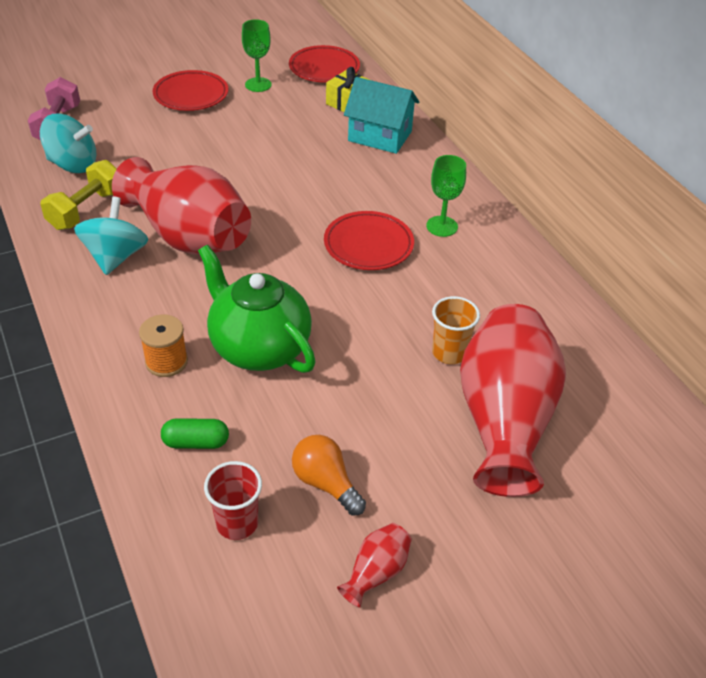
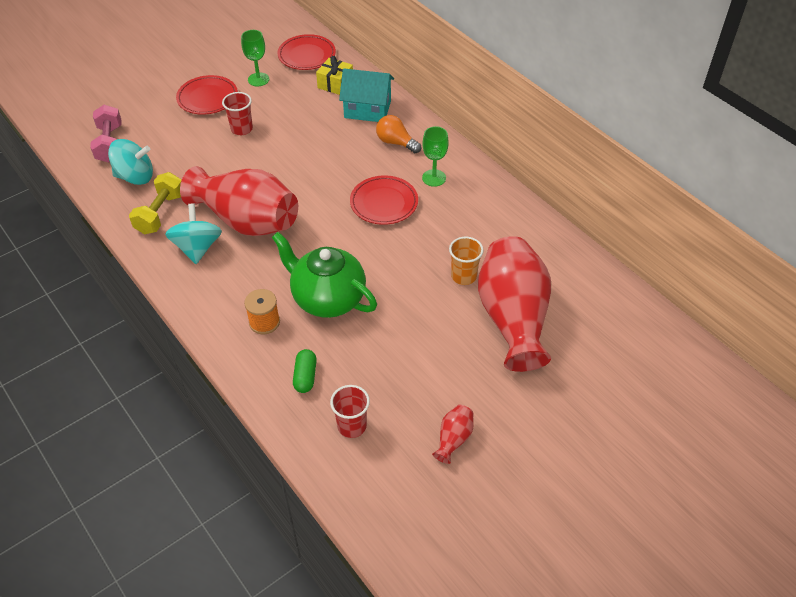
camera: 10 degrees left, 5 degrees up
green capsule [161,418,229,449] -> green capsule turned 75 degrees counterclockwise [293,349,317,393]
orange light bulb [292,435,366,515] -> orange light bulb moved to [376,115,421,153]
none -> red cup [222,92,253,135]

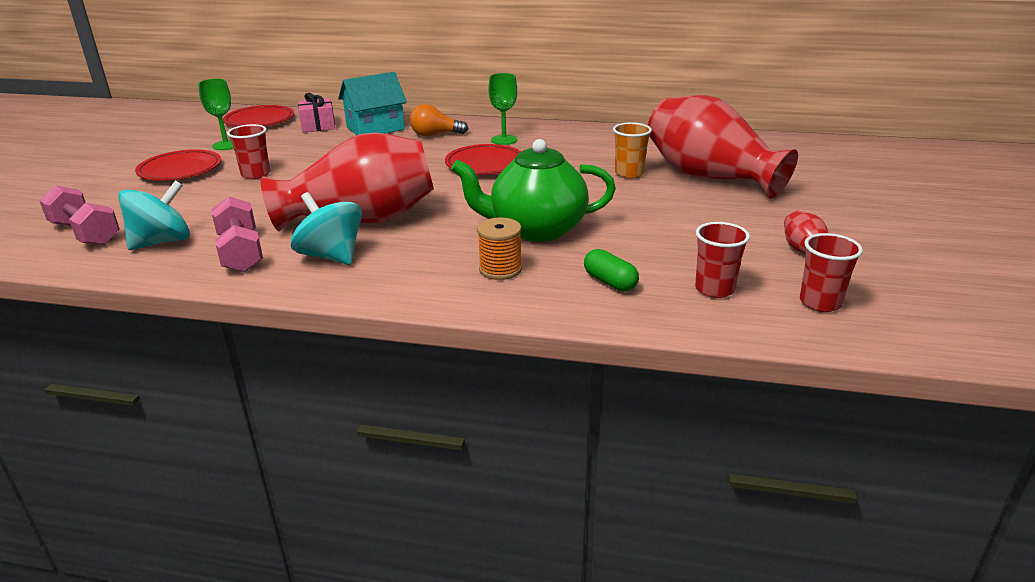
camera: 40 degrees left, 20 degrees down
yellow dumbbell [129,172,182,234] -> pink dumbbell [211,196,263,272]
yellow gift [316,56,353,95] -> pink gift [298,93,335,132]
none -> red cup [800,233,863,312]

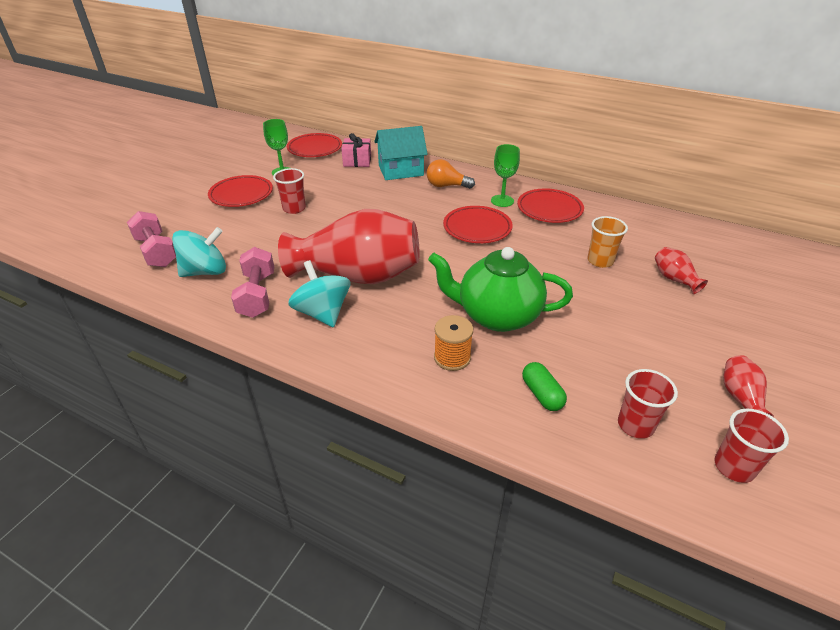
camera: 15 degrees right, 10 degrees up
red vase [648,95,798,199] -> red vase [655,247,708,294], size x0.40
none -> red plate [517,189,584,223]

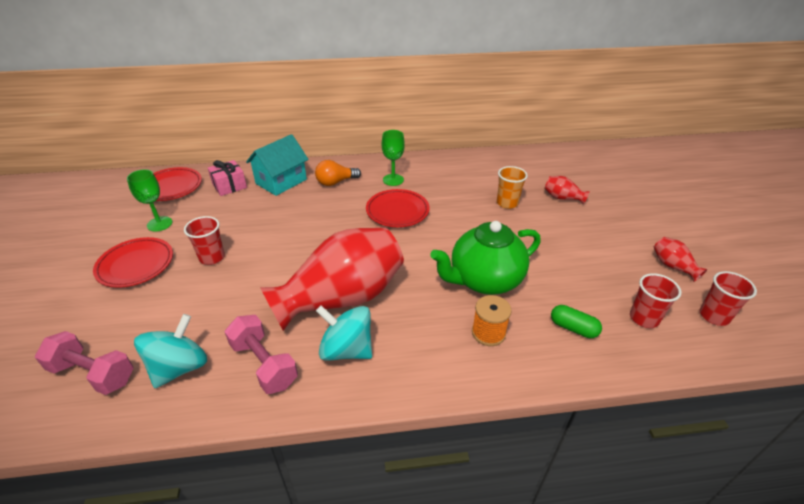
camera: 35 degrees left, 0 degrees up
red plate [517,189,584,223] -> none

